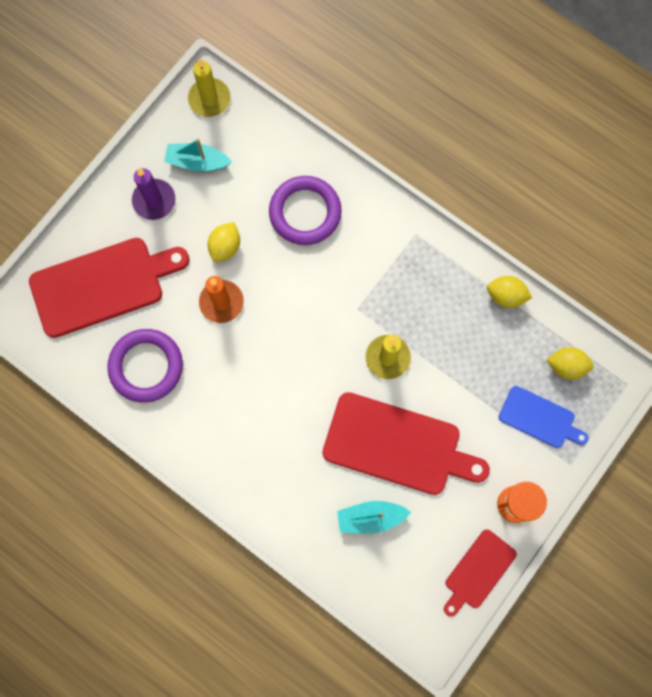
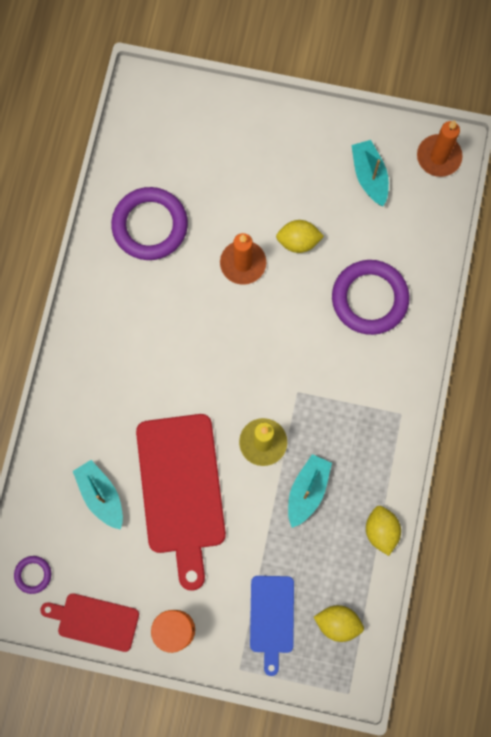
camera: 65 degrees right, 0 degrees up
red cutting board [29,238,190,338] -> none
purple candle [132,168,176,220] -> none
yellow candle [188,58,231,117] -> orange candle [417,120,463,177]
yellow lemon [547,347,594,380] -> yellow lemon turned 60 degrees counterclockwise [314,605,364,642]
none -> purple ring [14,556,51,594]
none -> turquoise boat [288,454,332,528]

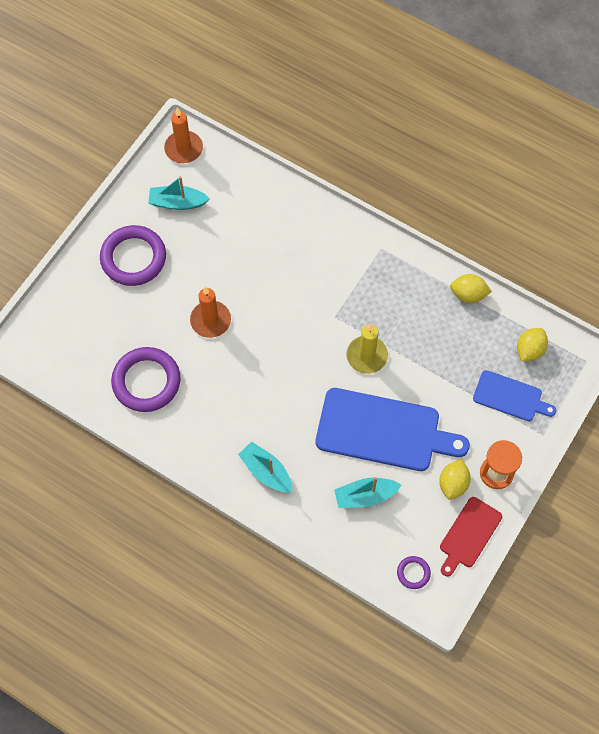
camera: 70 degrees left, 10 degrees down
red cutting board [136,414,226,591] -> blue cutting board [316,388,470,471]
yellow lemon [276,220,324,253] -> yellow lemon moved to [439,459,471,500]
turquoise boat [288,454,332,528] -> turquoise boat moved to [238,441,292,492]
purple ring [332,260,410,335] -> purple ring moved to [100,225,166,286]

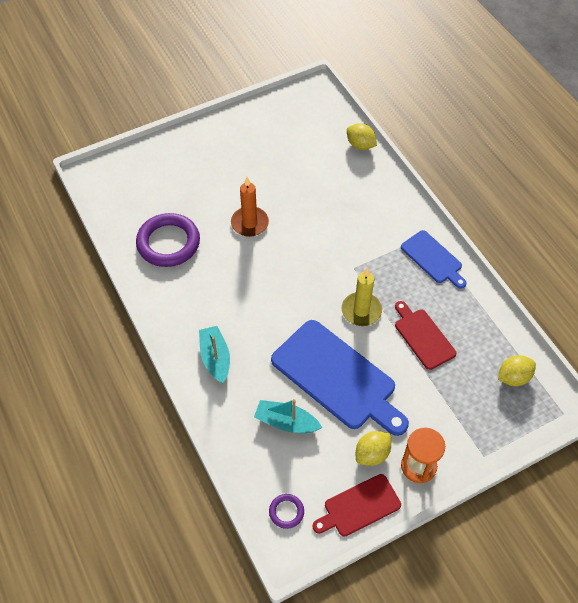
camera: 30 degrees right, 10 degrees down
purple ring [100,225,166,286] -> none
turquoise boat [148,176,210,210] -> none
orange candle [164,107,203,163] -> none
yellow lemon [450,274,492,303] -> yellow lemon moved to [347,123,377,150]
blue cutting board [473,370,556,421] -> blue cutting board moved to [401,230,467,289]
none -> red cutting board [395,301,456,370]

